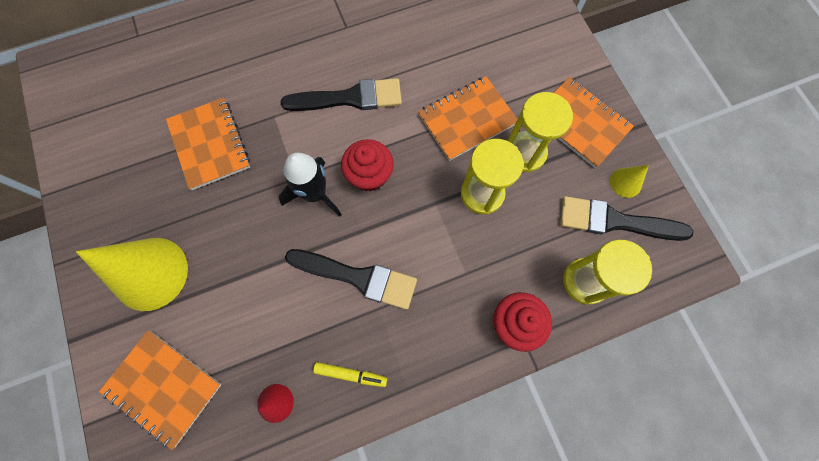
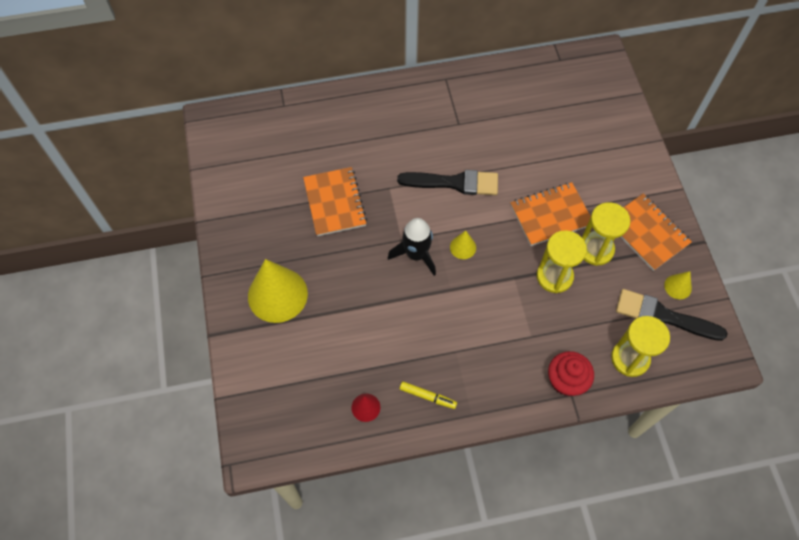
camera: 10 degrees right, 10 degrees down
orange notebook [99,331,222,450] -> none
black brush [285,249,417,310] -> none
red cupcake [341,139,394,192] -> yellow cone [450,231,476,259]

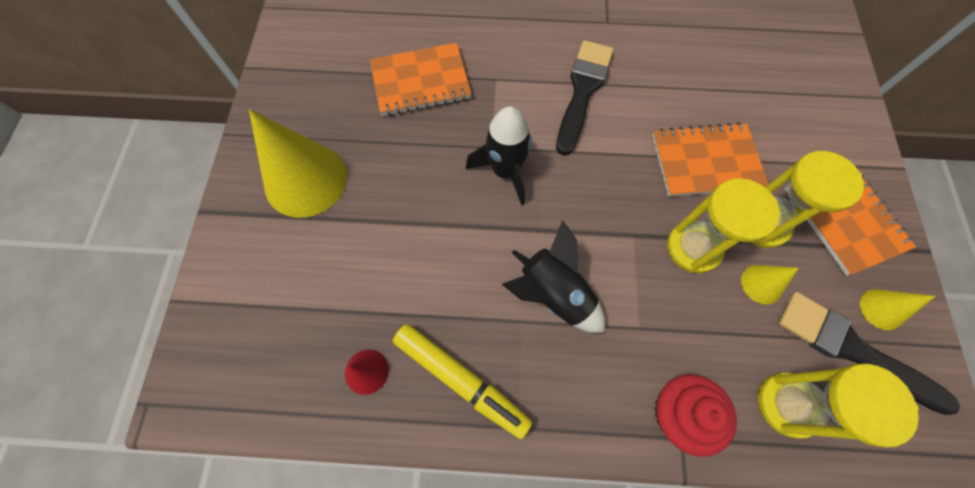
camera: 15 degrees right, 5 degrees up
orange notebook [303,167,367,236] -> orange notebook turned 75 degrees clockwise [370,43,471,116]
black brush [397,170,498,195] -> black brush turned 90 degrees counterclockwise [556,40,613,156]
yellow marker [400,381,457,409] -> yellow marker [393,324,532,439], size x1.74
yellow cone [450,231,476,259] -> yellow cone moved to [741,265,799,304]
none -> black rocket [502,220,605,333]

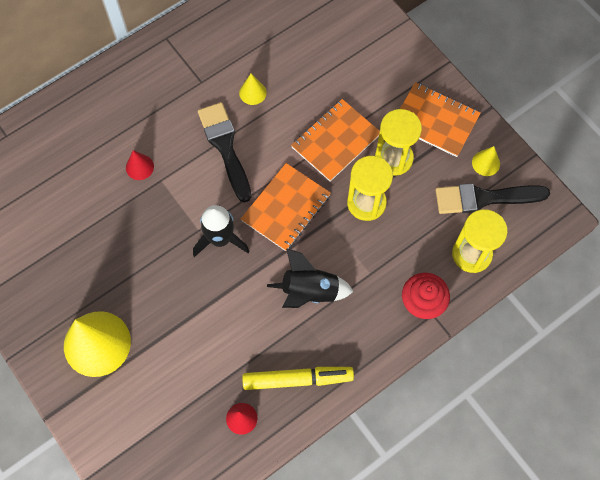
camera: 40 degrees left, 0 degrees up
orange notebook [370,43,471,116] -> orange notebook moved to [241,163,331,251]
yellow cone [741,265,799,304] -> yellow cone moved to [239,74,267,105]
none -> red cone [126,150,154,180]

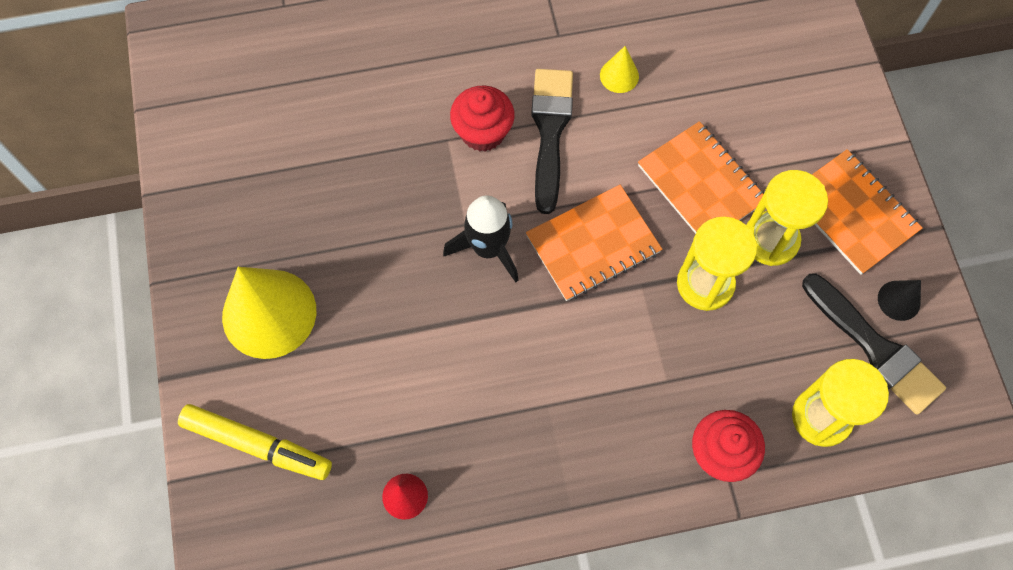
camera: 25 degrees right, 0 degrees up
red cone [126,150,154,180] -> none
yellow marker [242,367,354,390] -> yellow marker moved to [178,404,332,480]
black rocket [267,248,354,308] -> none
orange notebook [291,99,380,182] -> orange notebook turned 75 degrees clockwise [638,121,764,234]
black brush [436,183,550,214] -> black brush turned 150 degrees counterclockwise [802,274,946,414]
yellow cone [472,146,500,176] -> black cone [878,280,921,321]
none -> red cupcake [450,86,515,152]

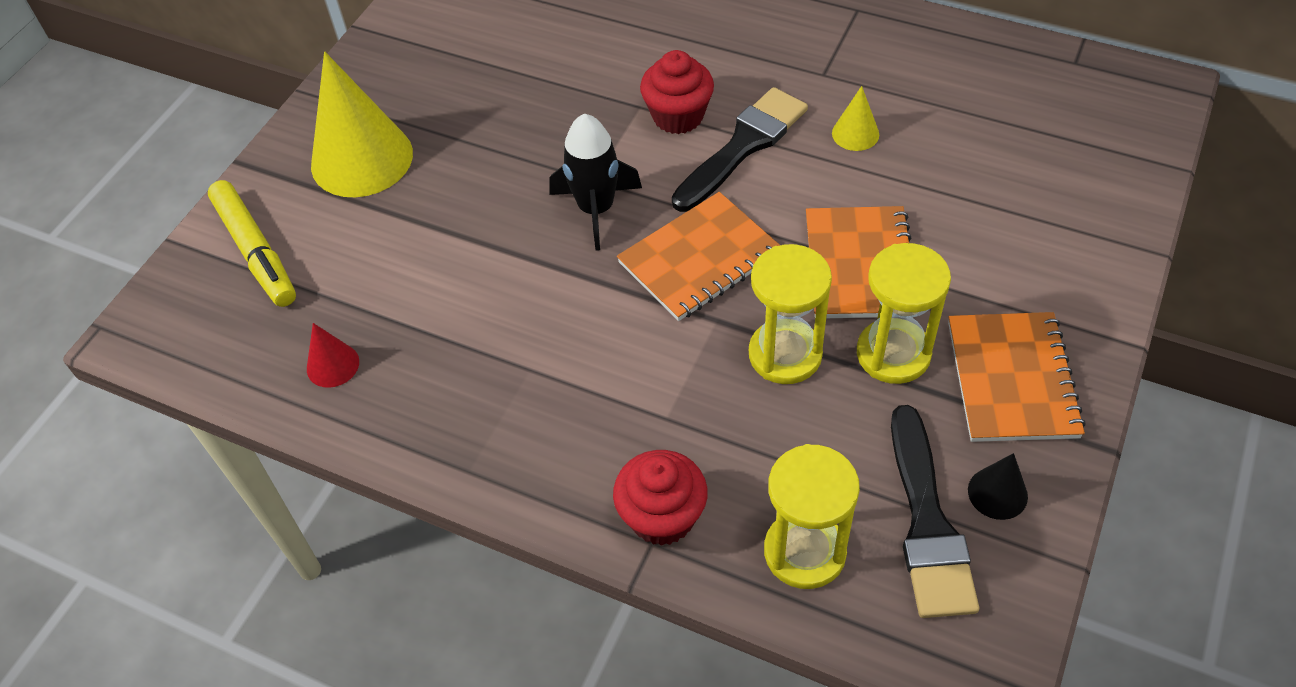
camera: 40 degrees right, 15 degrees down
orange notebook [526,185,662,301] -> orange notebook turned 45 degrees counterclockwise [617,192,780,321]

